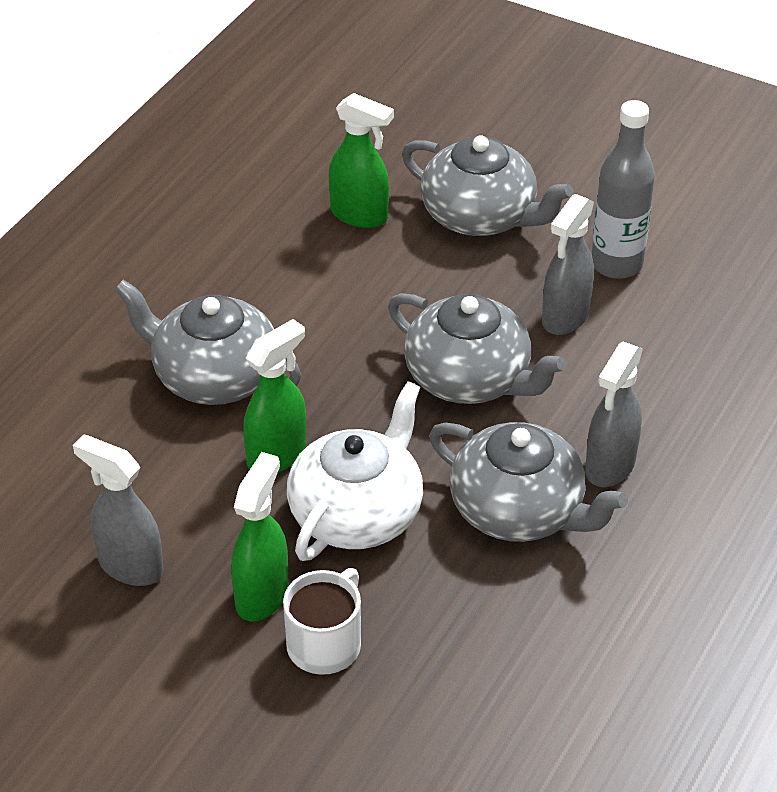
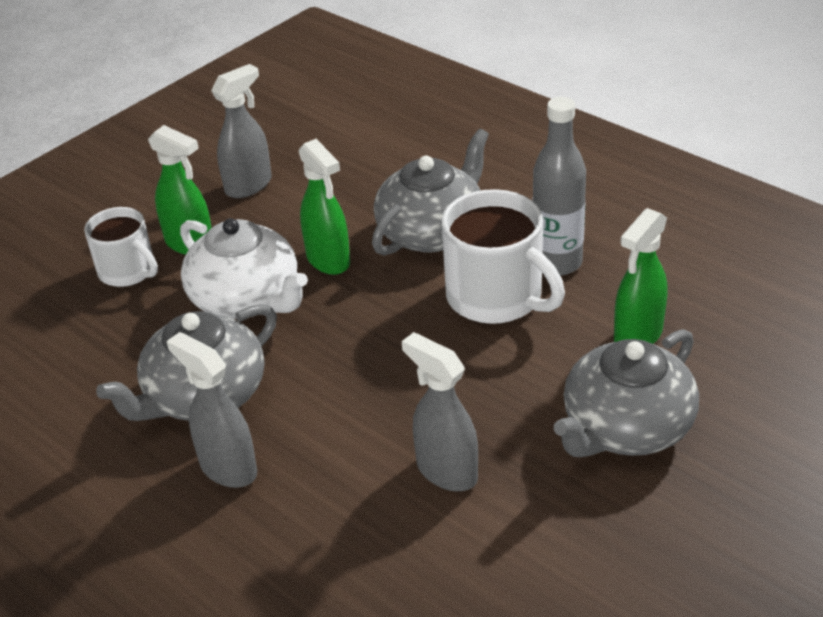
camera: 105 degrees right, 5 degrees down
grey teapot [388,293,566,404] -> none
grey bottle [592,100,655,279] -> grey bottle moved to [532,97,586,276]
none -> white mug [441,189,565,324]

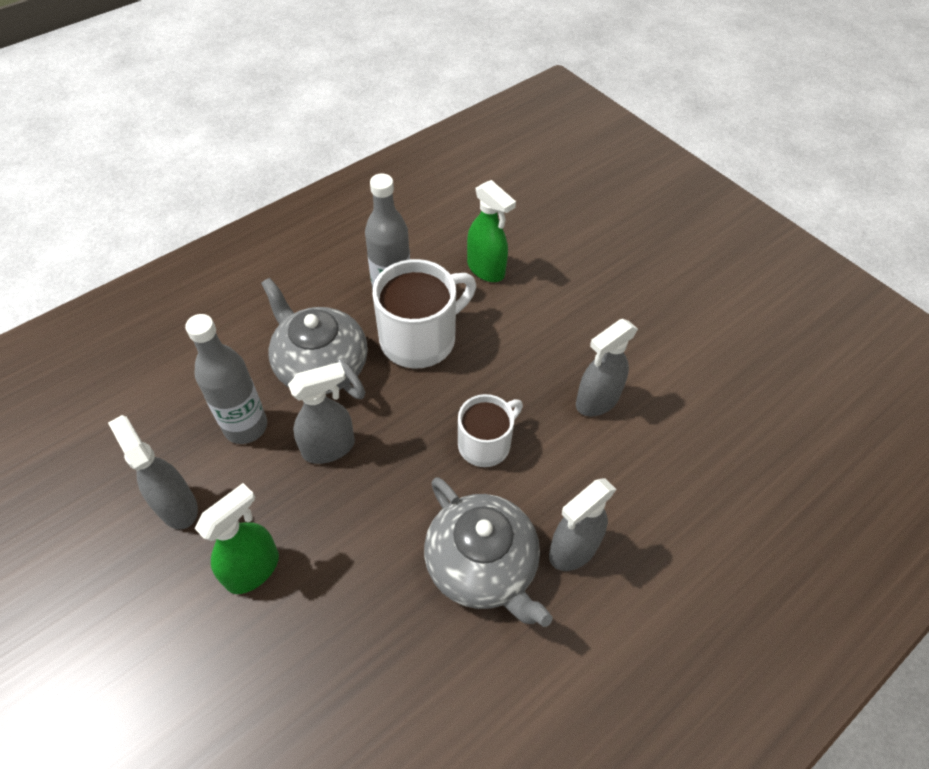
camera: 85 degrees left, 15 degrees up
white mug [84,207,158,287] -> white mug moved to [458,394,523,467]
white teapot [180,218,308,319] -> none
green spray bottle [299,139,350,275] -> grey spray bottle [288,362,355,464]
grey teapot [553,329,699,457] -> none
none -> grey bottle [185,314,267,444]

